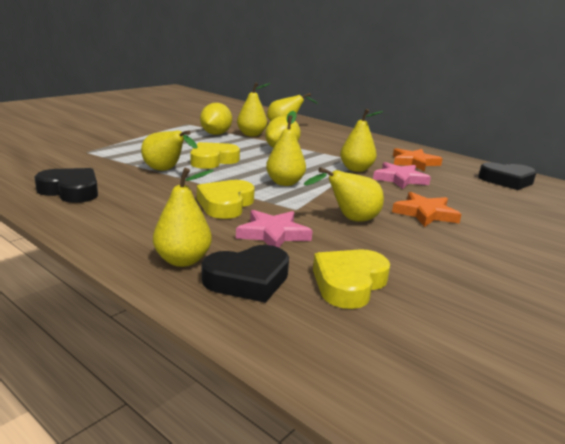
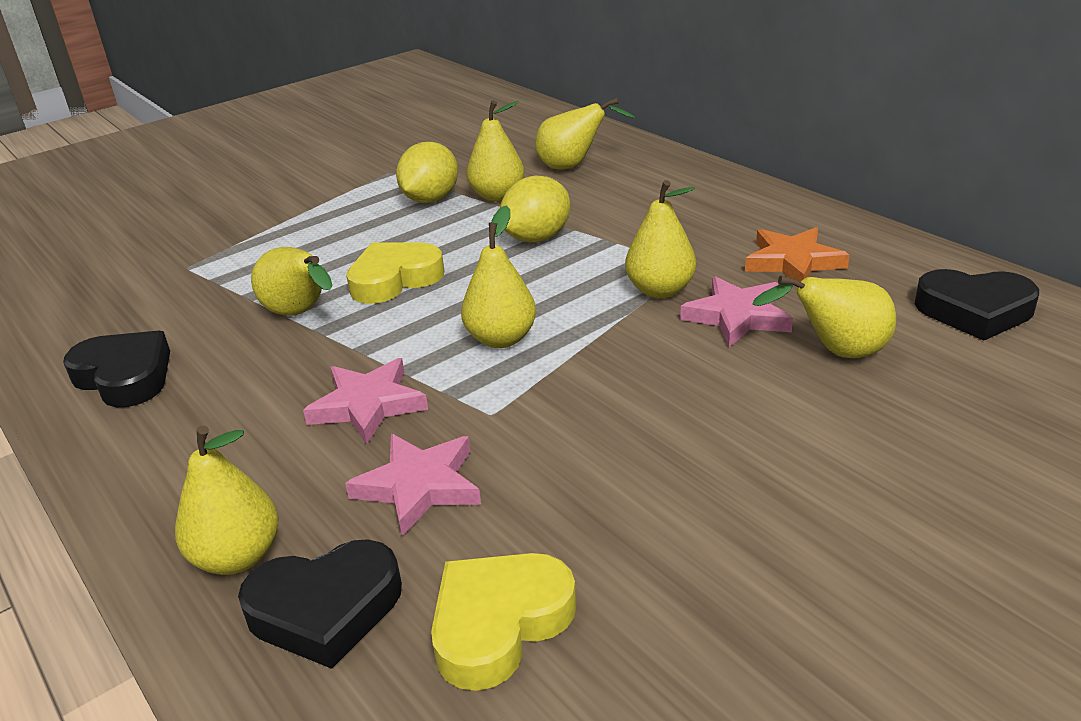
camera: 15 degrees right, 10 degrees up
yellow heart [197,180,255,219] -> pink star [303,358,428,444]
yellow pear [304,167,384,222] -> yellow pear moved to [752,275,896,358]
orange star [392,192,462,227] -> none

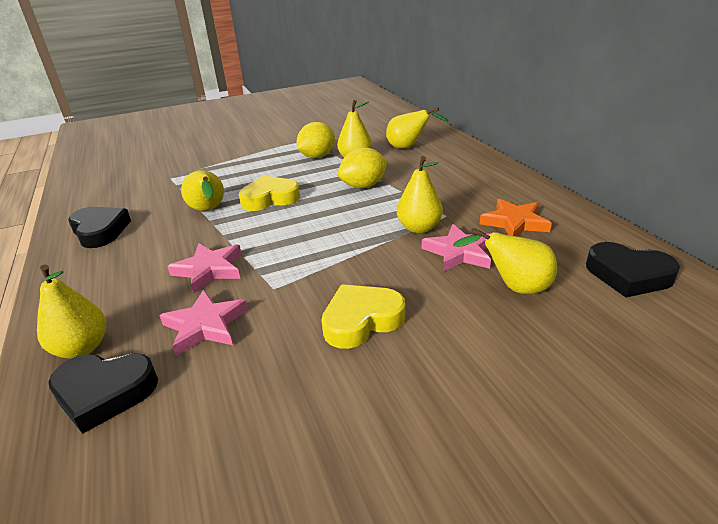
camera: 15 degrees right, 0 degrees up
yellow heart [431,553,576,691] -> yellow heart moved to [321,284,405,349]
yellow pear [461,205,536,348] -> none

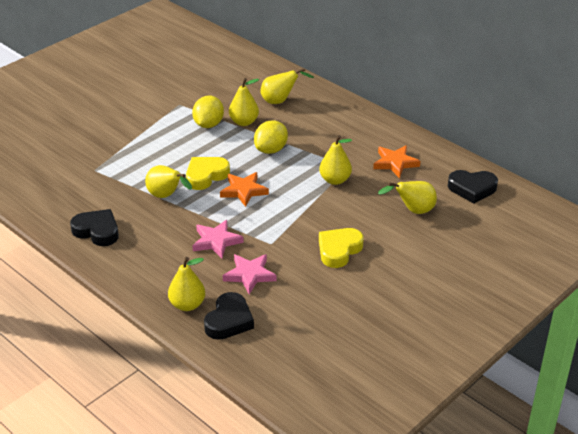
camera: 25 degrees left, 5 degrees up
black heart [49,353,158,434] -> black heart turned 45 degrees counterclockwise [204,292,254,340]
pink star [422,224,491,272] -> none
none -> orange star [220,172,269,207]

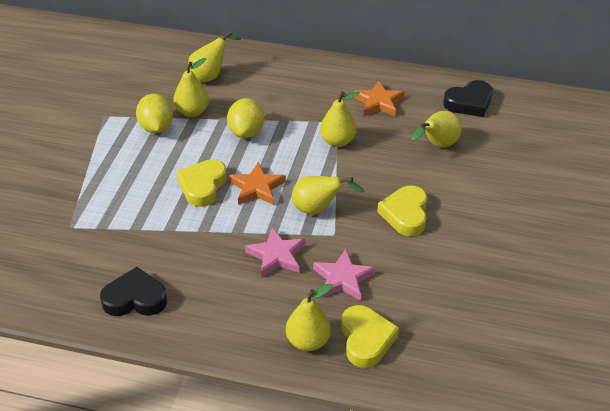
camera: 30 degrees left, 5 degrees up
yellow pear [145,165,192,198] -> yellow pear moved to [292,176,364,215]
black heart [204,292,254,340] -> yellow heart [341,305,399,368]

